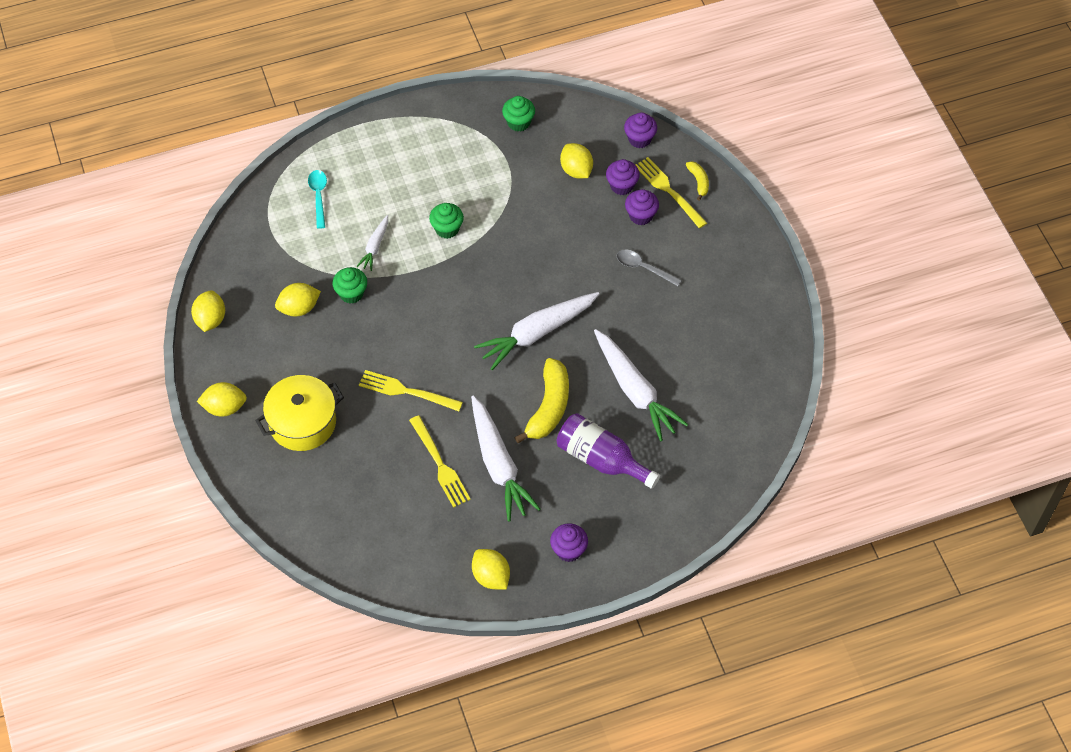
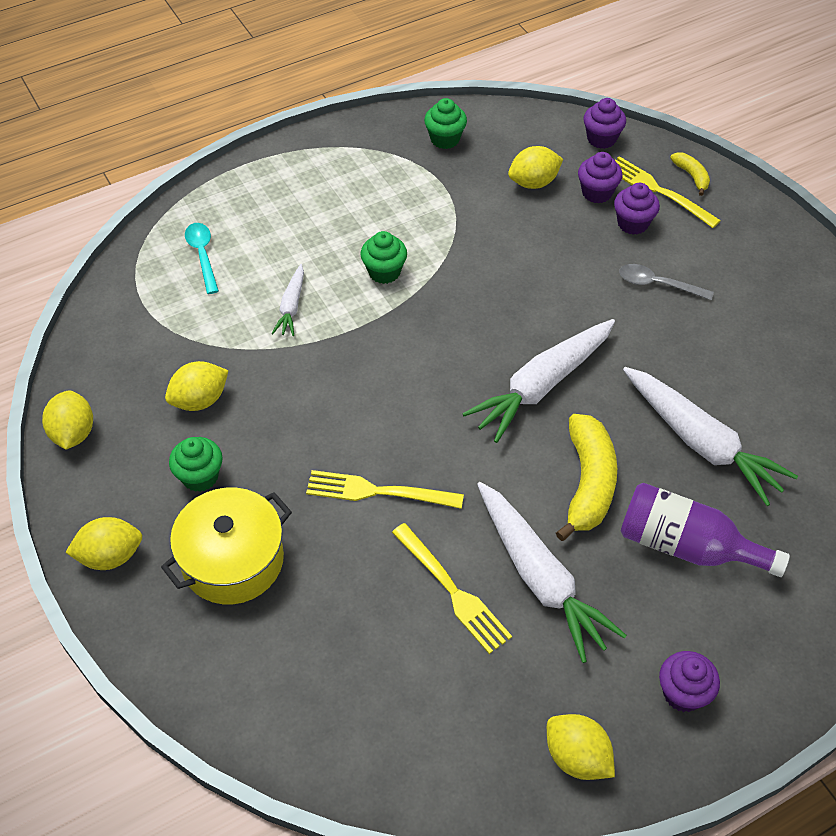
camera: 10 degrees left, 5 degrees down
green cupcake [332,267,367,303] -> green cupcake moved to [169,437,223,492]
yellow lemon [560,143,593,179] -> yellow lemon turned 75 degrees counterclockwise [508,146,563,189]

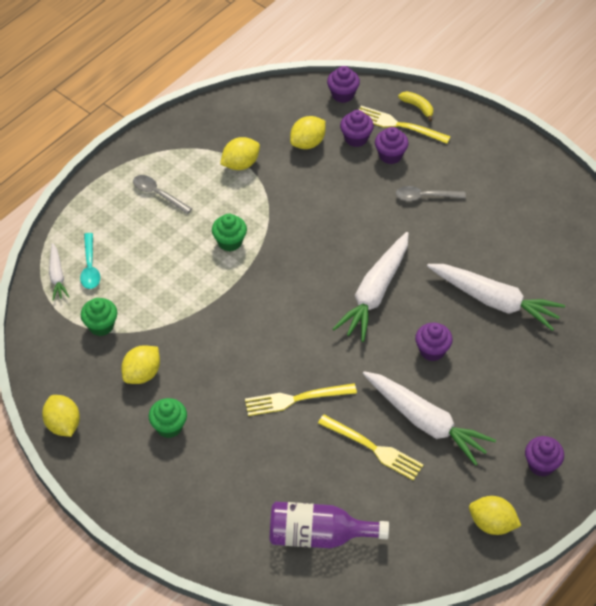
camera: 20 degrees left, 0 degrees up
yellow lemon [65,517,142,570] -> yellow lemon moved to [220,137,260,170]
yellow pot [161,488,292,604] -> none
turquoise spoon [185,223,219,294] -> turquoise spoon turned 150 degrees counterclockwise [80,233,100,289]
white carrot [272,264,304,336] -> white carrot moved to [49,243,69,301]
green cupcake [424,98,467,149] -> green cupcake moved to [81,298,117,336]
yellow banana [556,414,617,541] -> purple cupcake [415,323,453,361]
purple bottle [621,483,790,577] -> purple bottle moved to [270,502,389,548]
none -> grey spoon [133,175,192,214]

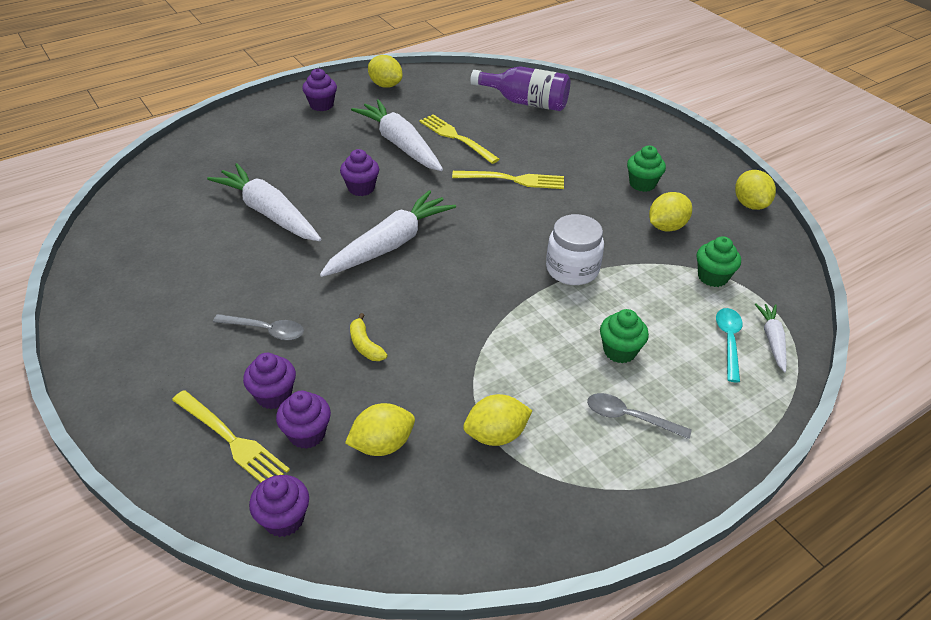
camera: 165 degrees left, 10 degrees down
grey spoon [133,175,192,214] -> grey spoon turned 150 degrees clockwise [587,393,692,439]
green cupcake [212,214,247,251] -> green cupcake moved to [600,309,649,363]
yellow banana [398,91,433,121] -> yellow banana moved to [350,313,388,361]
none -> white jar [546,214,604,285]

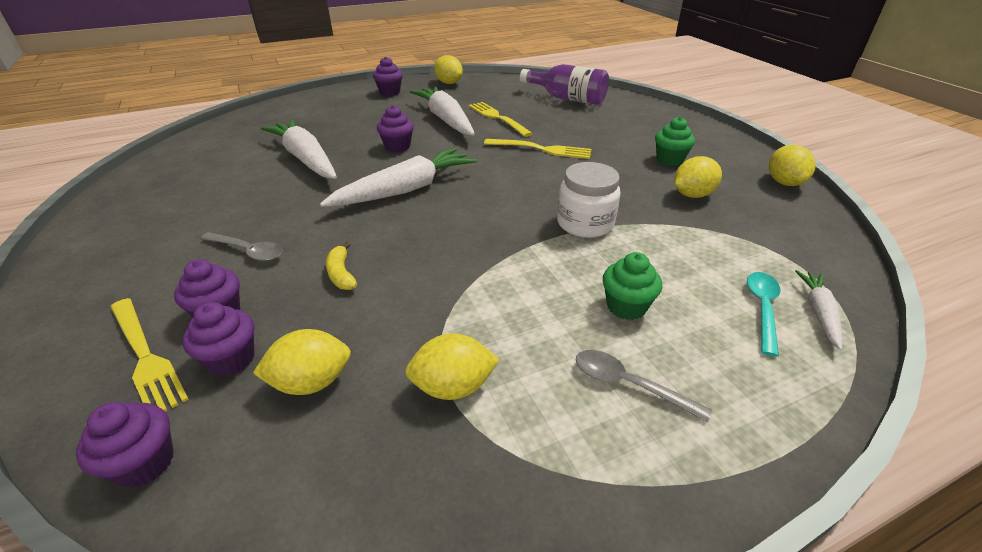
camera: 10 degrees right, 5 degrees down
green cupcake [697,236,741,287] -> none

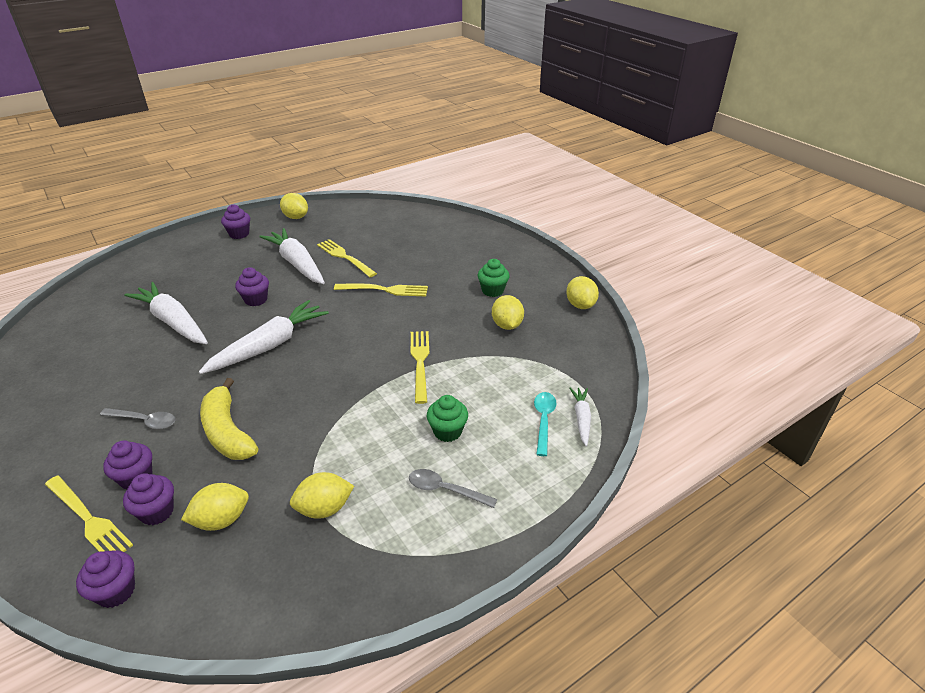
camera: 10 degrees left, 0 degrees up
yellow banana [326,242,357,290] -> yellow banana [200,378,258,460], size x1.99
purple bottle [520,64,609,105] -> none
white jar [557,162,621,238] -> yellow fork [411,331,429,404]
yellow lemon [674,156,722,198] -> yellow lemon turned 60 degrees counterclockwise [492,295,524,330]

